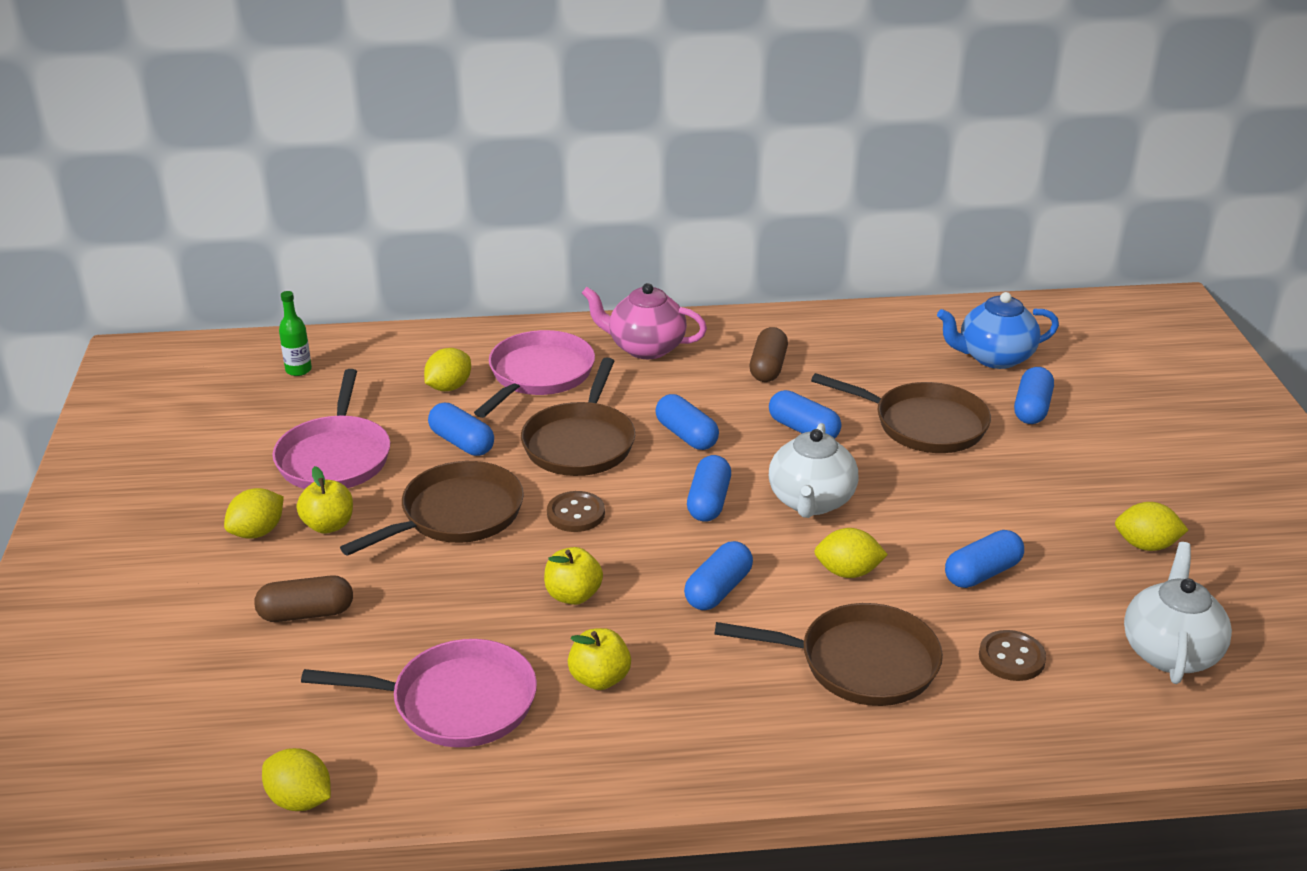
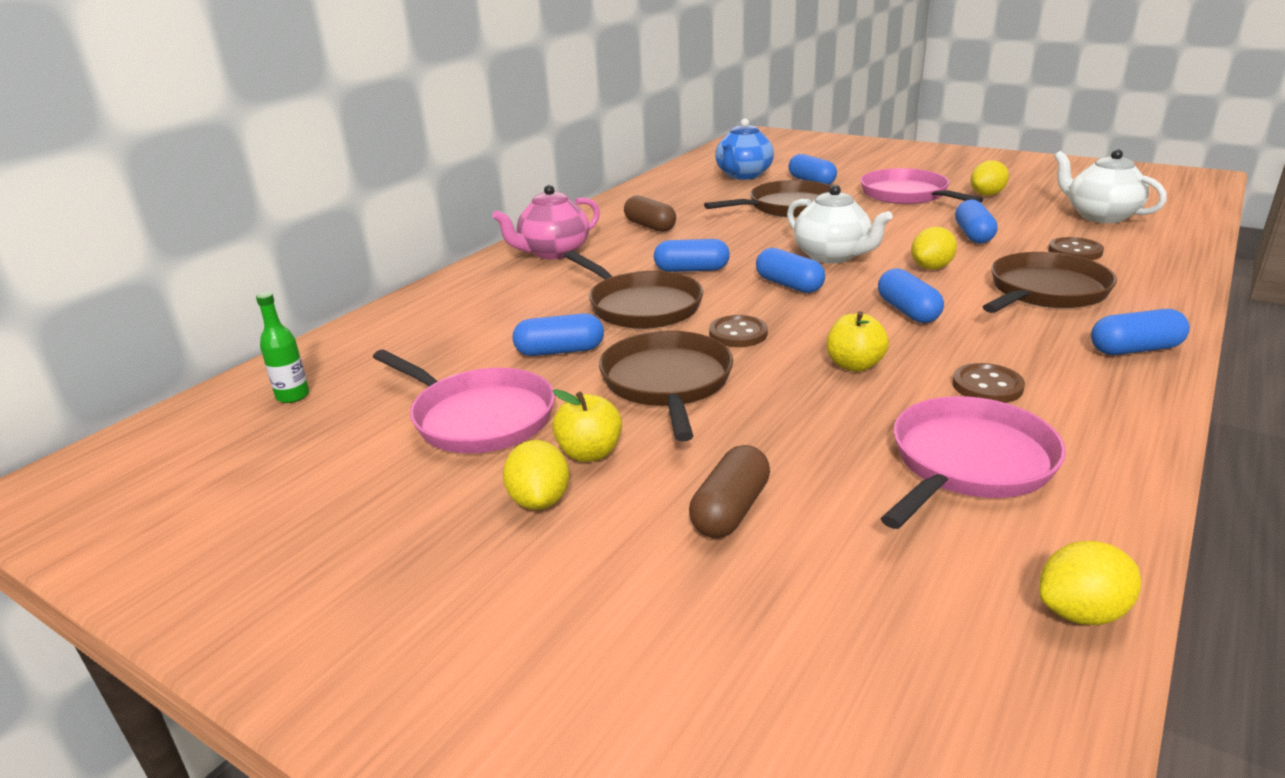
camera: 50 degrees left, 5 degrees down
yellow lemon [424,348,471,391] -> none
pink pan [474,330,595,418] -> pink pan moved to [860,168,983,204]
yellow apple [568,628,631,690] -> brown button [952,363,1025,403]
blue capsule [769,390,841,438] -> blue capsule moved to [1091,309,1190,355]

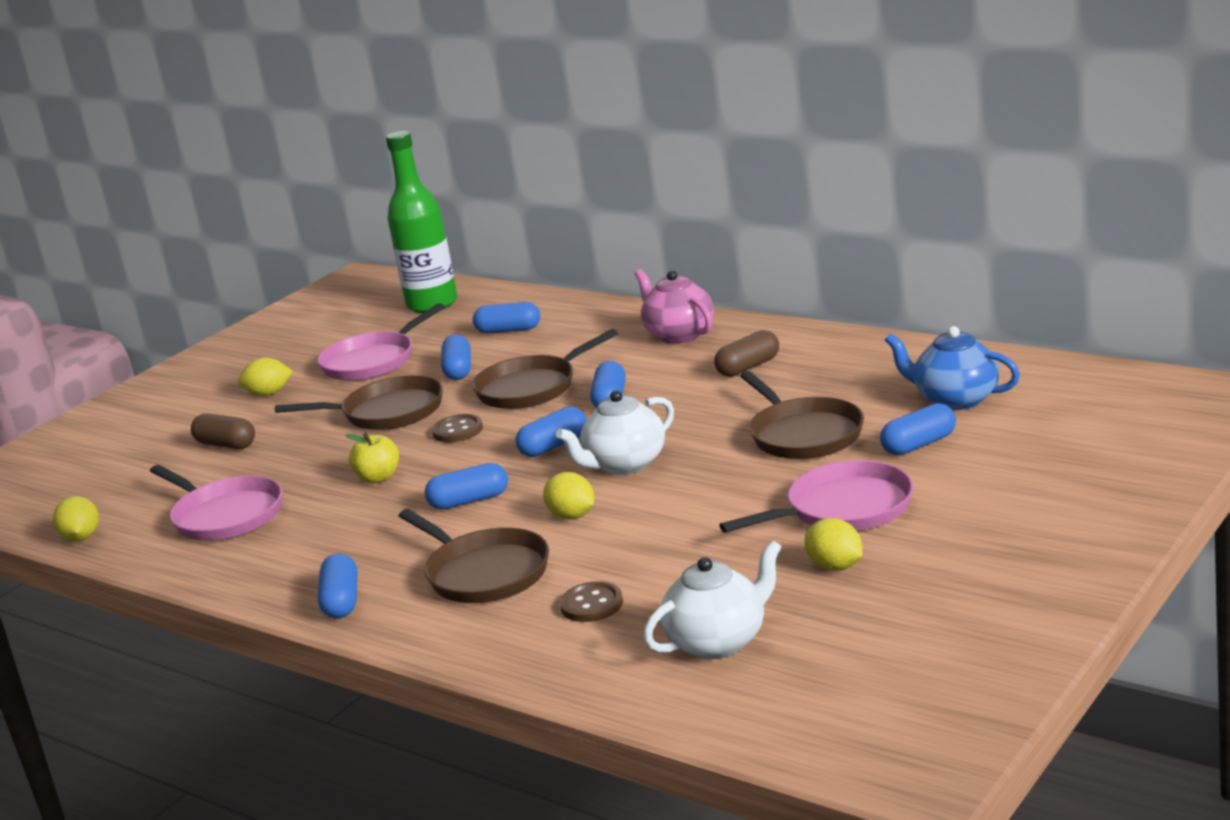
camera: 95 degrees right, 5 degrees down
green bottle [256,292,309,403] -> green bottle [386,131,457,313], size x2.40
yellow apple [552,389,622,462] -> none
brown button [952,363,1025,403] -> none
blue capsule [955,200,998,244] -> blue capsule moved to [473,302,540,333]

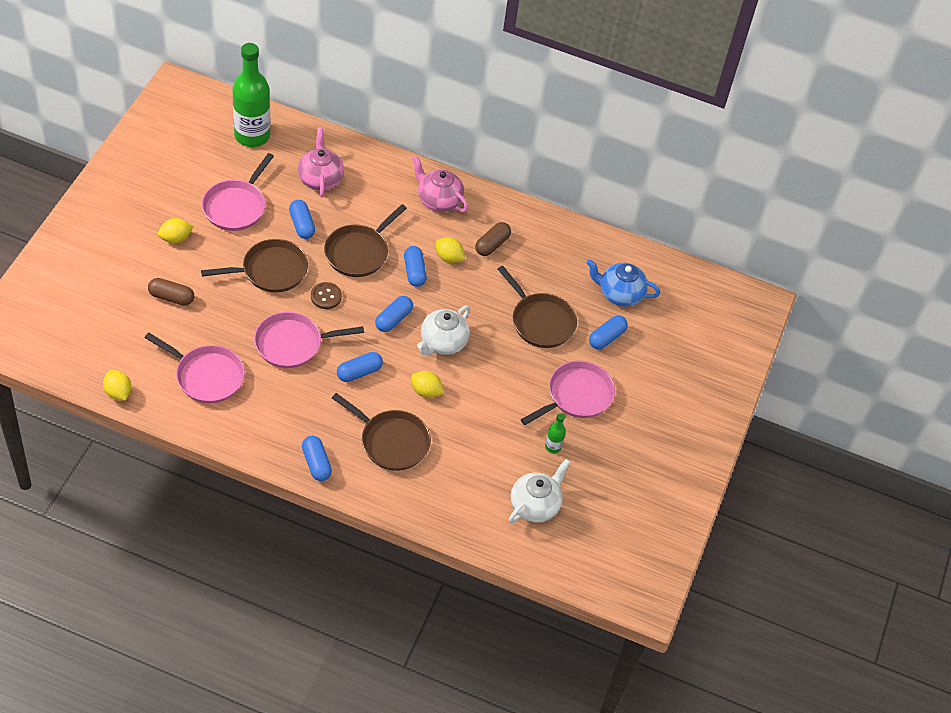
camera: 25 degrees left, 30 degrees up
yellow apple [346,433,399,483] -> pink pan [254,312,364,368]
blue capsule [473,302,540,333] -> pink teapot [298,128,344,198]
brown button [560,581,623,622] -> none
yellow lemon [805,518,862,571] -> yellow lemon moved to [436,237,465,263]
none -> green bottle [545,413,566,453]

